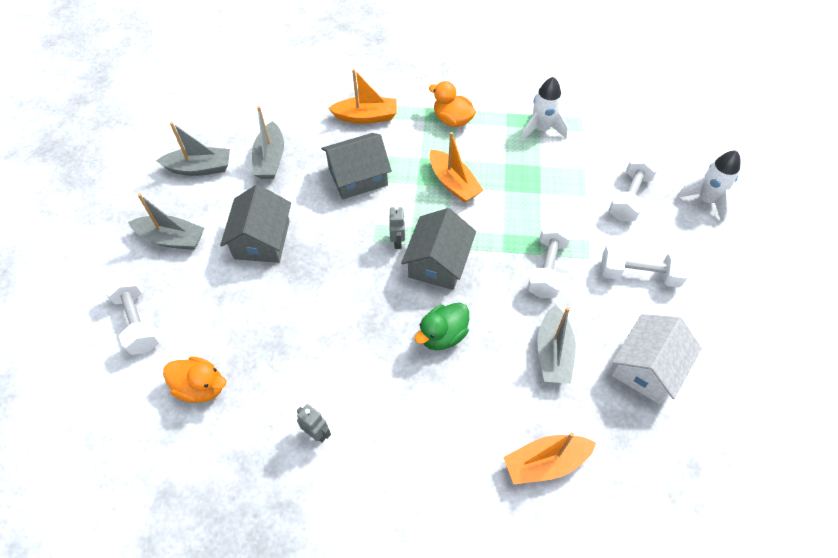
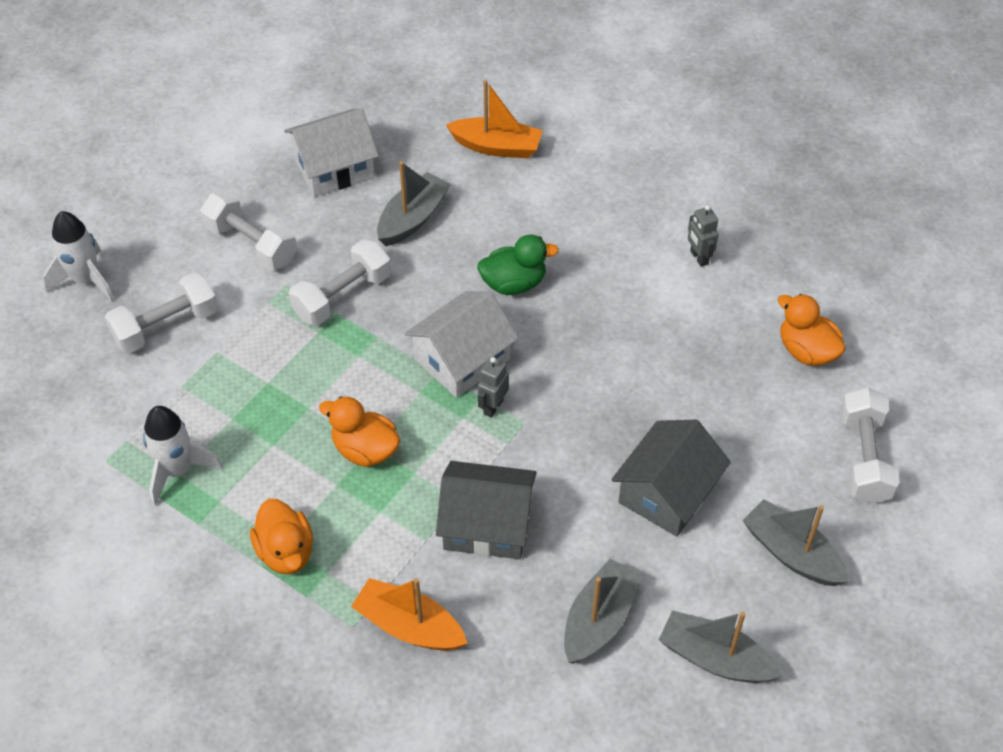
camera: 150 degrees left, 5 degrees down
grey house [401,208,476,290] -> white house [404,291,519,398]
orange boat [429,132,484,203] -> orange duck [319,396,400,467]

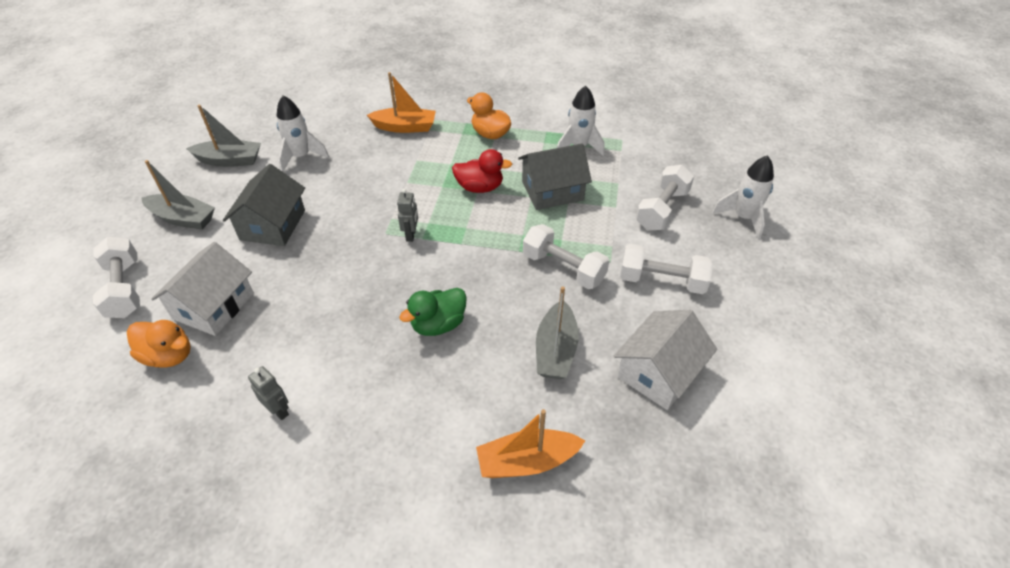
camera: 155 degrees right, 5 degrees down
white dumbbell [289,239,391,326] -> white dumbbell turned 75 degrees counterclockwise [523,224,609,289]
orange duck [319,396,400,467] -> red duck [452,149,512,193]
white house [404,291,519,398] -> white house moved to [151,242,254,336]
grey house [436,461,537,559] -> grey house moved to [518,143,592,210]
grey boat [564,559,642,664] -> white rocket [276,95,329,172]

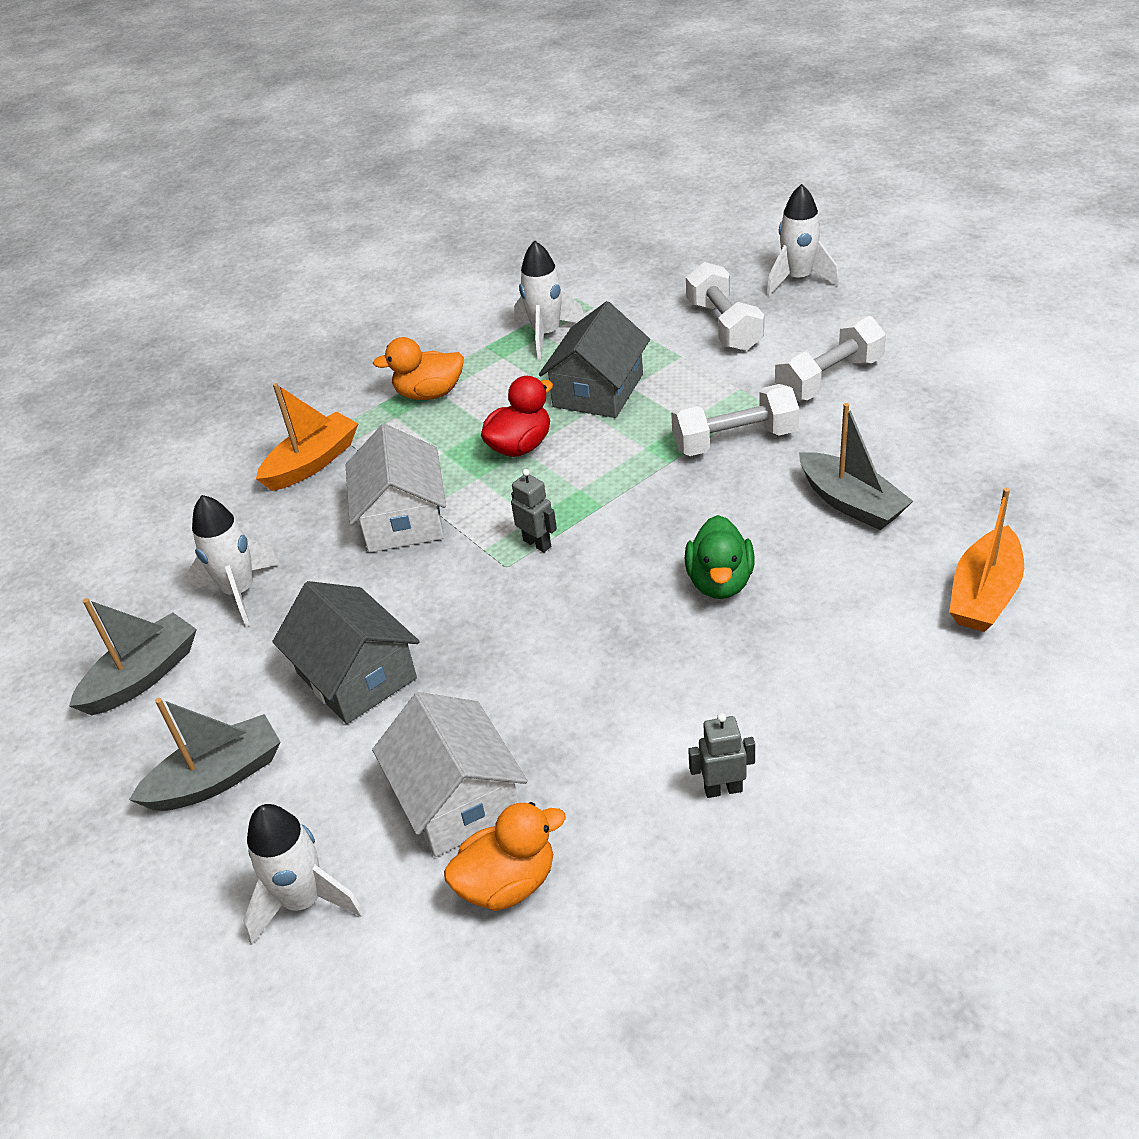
camera: 45 degrees left, 5 degrees down
white dumbbell [93,237,140,318] -> white rocket [243,804,364,945]
white house [614,310,717,410] -> white house moved to [345,424,446,553]

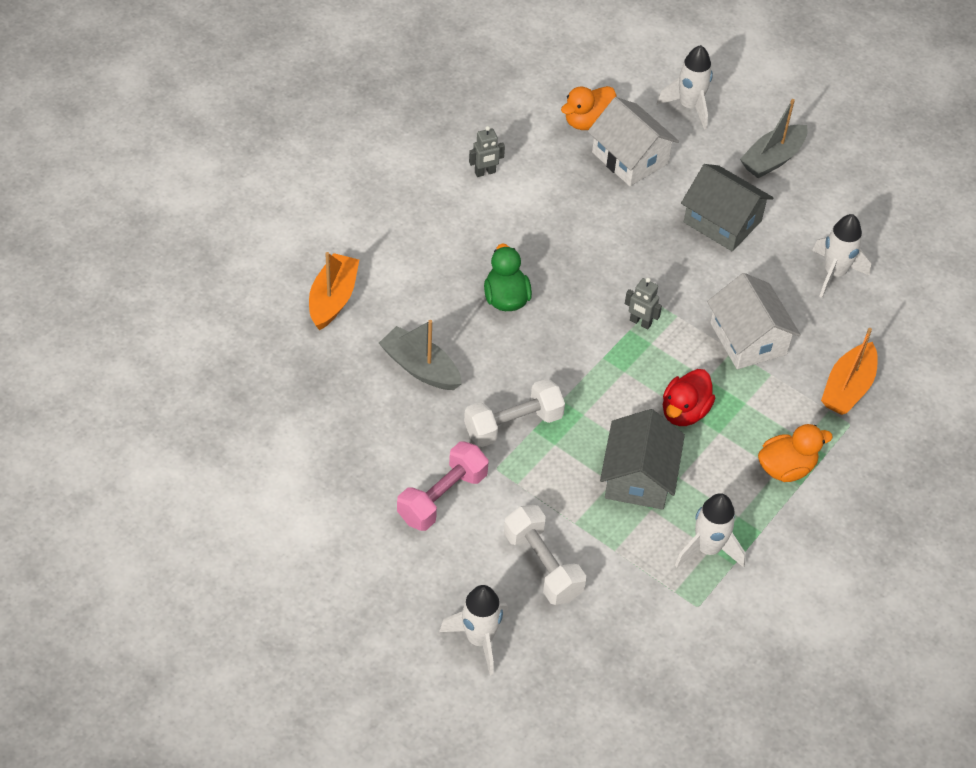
camera: 160 degrees right, 10 degrees up
grey boat [69,598,197,715] -> none
white dumbbell [775,316,886,401] -> pink dumbbell [397,441,489,531]

